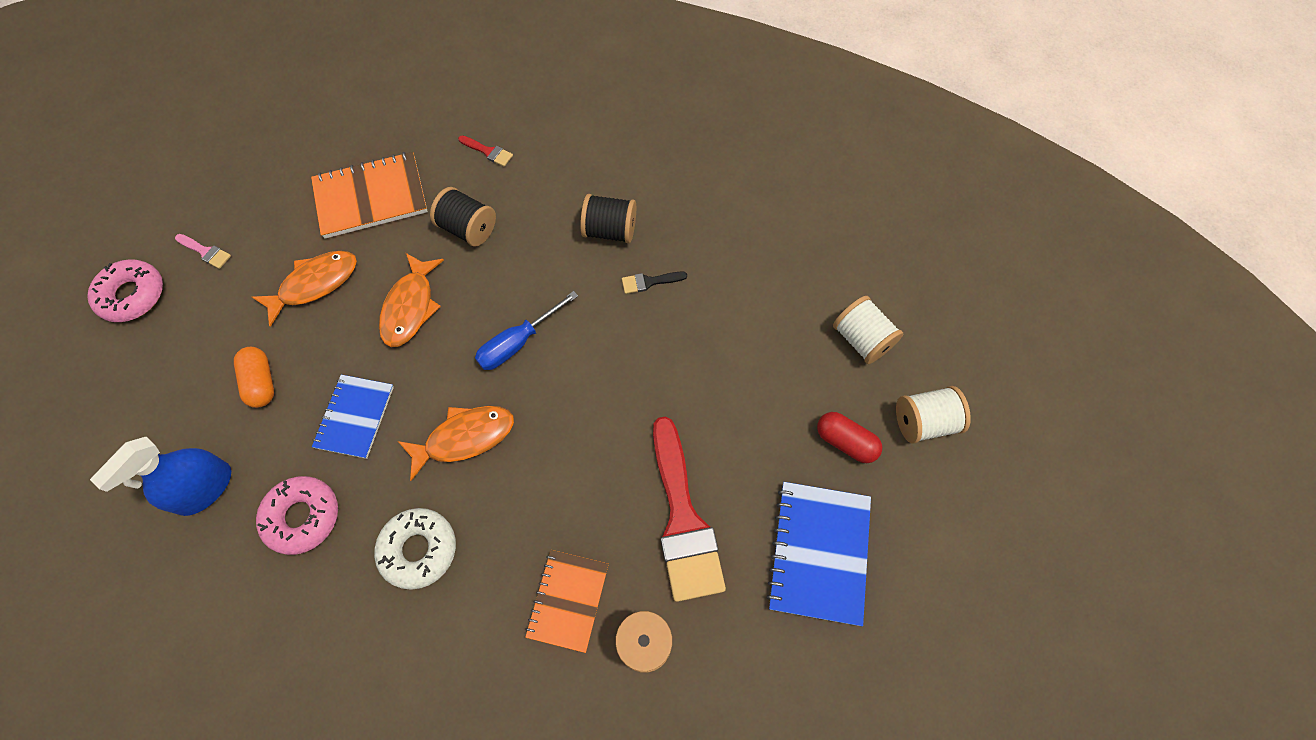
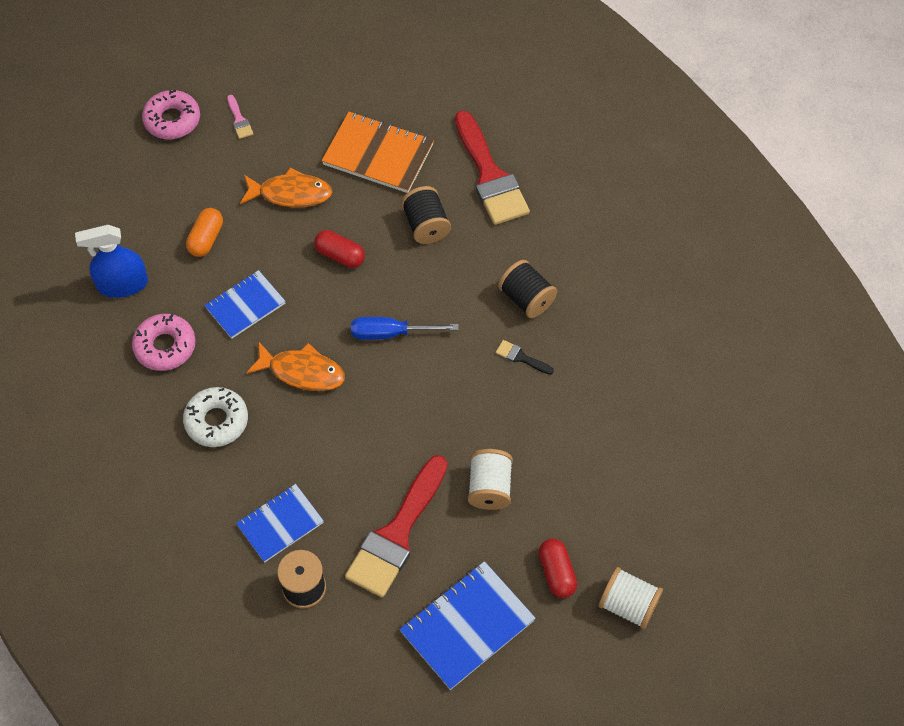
camera: 40 degrees right, 5 degrees down
orange fish [379,253,444,347] -> red capsule [314,230,365,268]
red brush [458,135,513,167] -> red brush [455,111,530,225], size x2.47
orange notebook [525,550,609,653] -> blue notebook [236,484,324,563]
white spool [833,296,903,364] -> white spool moved to [468,449,513,510]

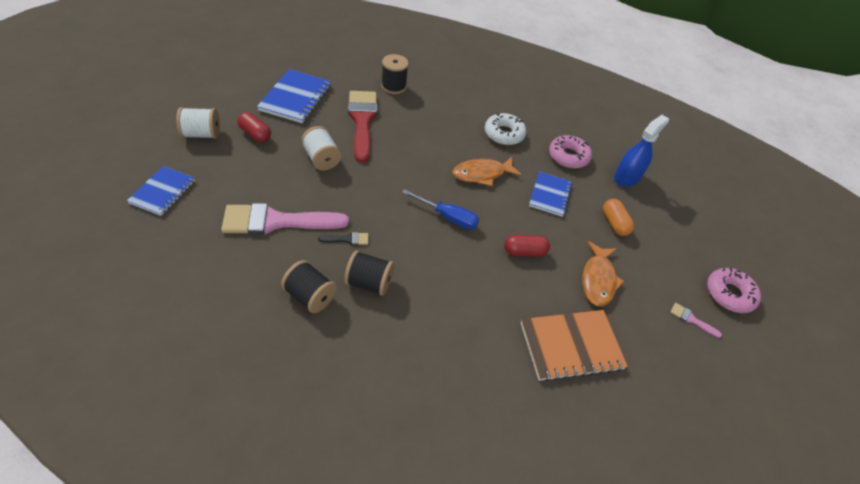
camera: 140 degrees right, 10 degrees down
blue notebook [236,484,324,563] -> blue notebook moved to [127,166,195,216]
orange fish [240,167,332,208] -> orange fish turned 45 degrees counterclockwise [582,241,624,307]
blue screwdriver [351,317,458,340] -> blue screwdriver turned 60 degrees clockwise [402,189,479,229]
black spool [401,186,451,244] -> black spool moved to [281,260,337,313]
red brush [455,111,530,225] -> none
none -> pink brush [221,203,349,235]

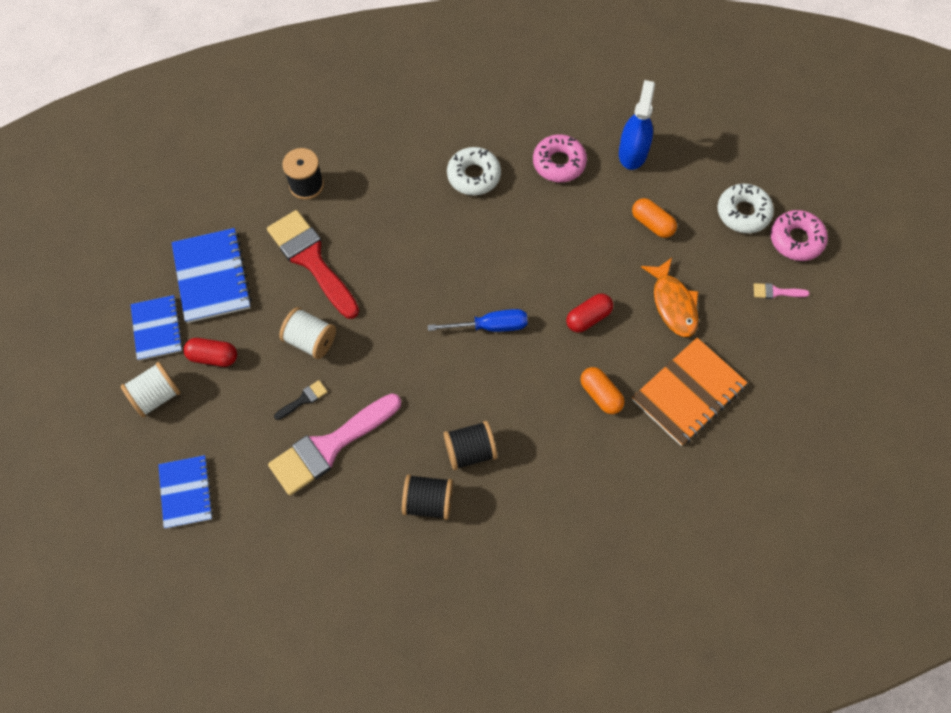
camera: 25 degrees left, 15 degrees up
black brush [318,232,368,245] -> black brush moved to [274,380,328,420]
orange fish [453,157,522,186] -> none
blue notebook [529,171,572,217] -> blue notebook moved to [130,295,183,360]
none -> orange capsule [580,367,625,414]
none -> white donut [717,184,774,233]

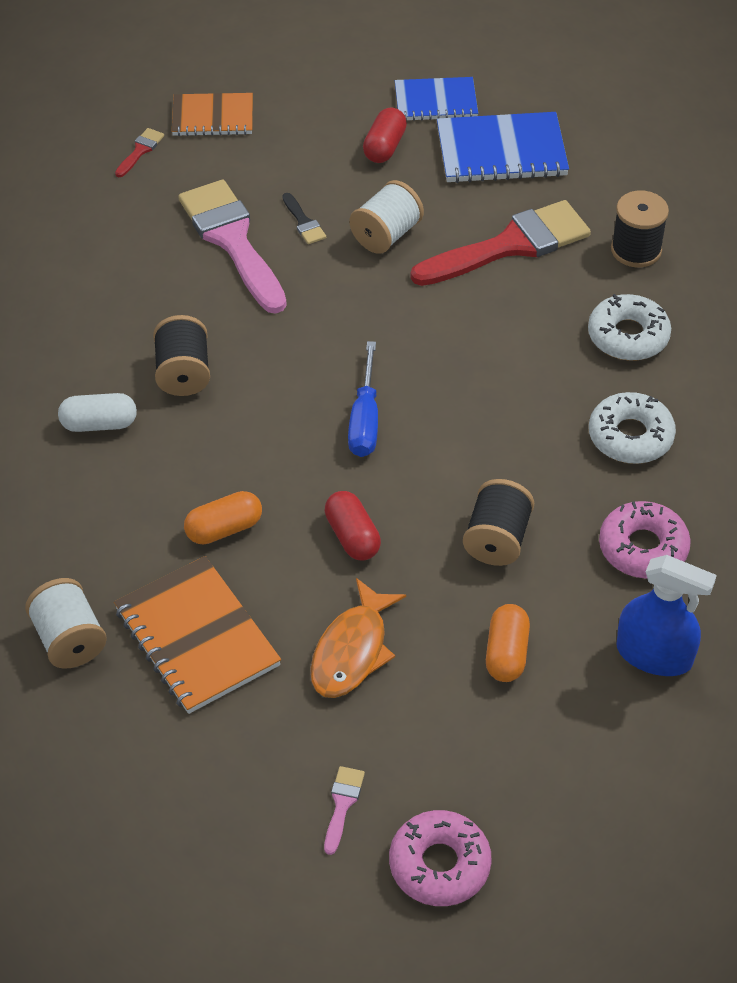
camera: 100 degrees right, 15 degrees down
white spool [121,362,181,418] -> white spool moved to [25,578,107,669]
blue notebook [158,455,213,529] -> orange notebook [172,93,253,136]
black spool [402,474,453,520] -> black spool moved to [463,479,534,566]
orange capsule [632,198,677,238] -> orange capsule turned 45 degrees counterclockwise [486,604,530,682]
orange fish [641,258,699,337] -> orange fish turned 60 degrees counterclockwise [310,578,406,698]
white donut [717,184,774,233] -> white donut moved to [588,294,671,361]
none -> white capsule [58,393,137,432]
none -> red brush [115,128,164,177]

